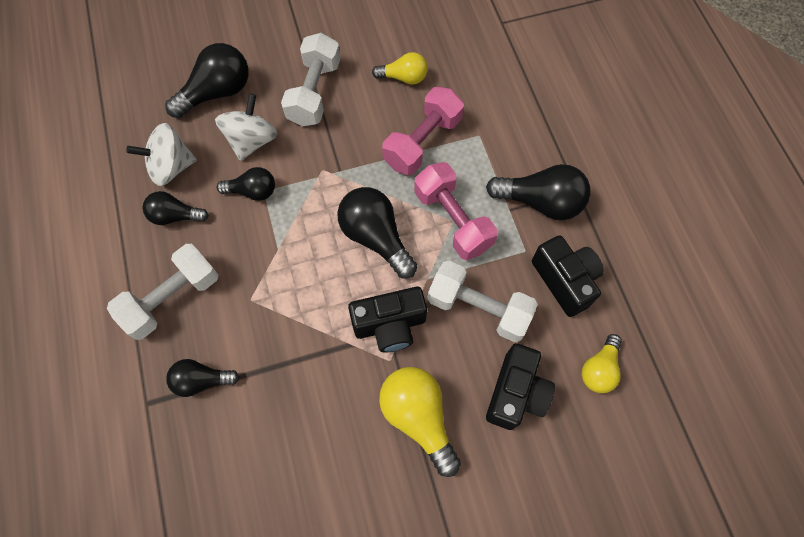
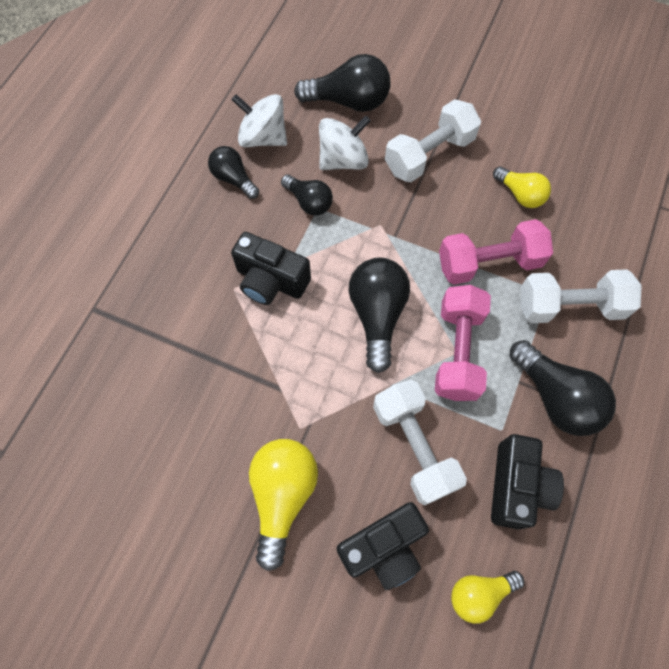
camera: 40 degrees right, 0 degrees up
white dumbbell [107,244,219,340] -> white dumbbell moved to [521,269,642,323]
black light bulb [166,359,240,397] -> none
black camera [348,287,427,353] -> black camera moved to [231,232,311,305]

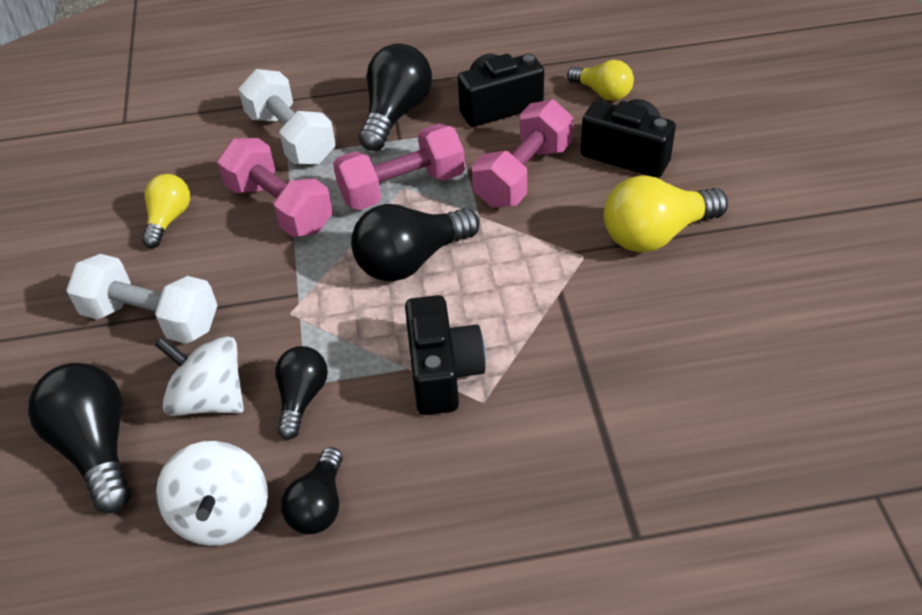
camera: 120 degrees left, 20 degrees down
white dumbbell [373,380,467,506] -> pink dumbbell [472,100,573,208]

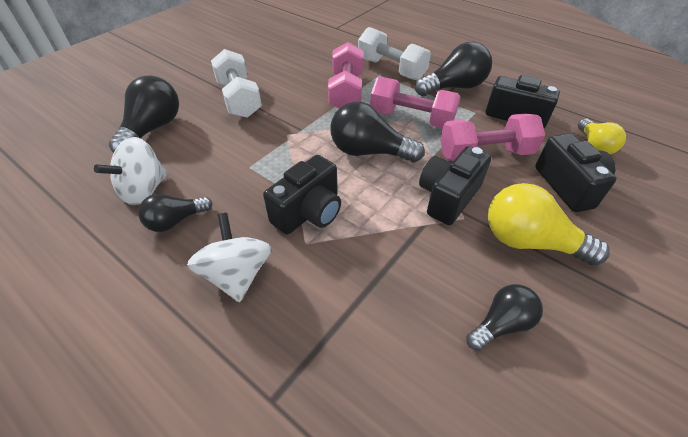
camera: 45 degrees right, 0 degrees up
yellow light bulb [142,174,190,248] -> none
white spinning top [155,336,244,416] -> white spinning top moved to [187,213,272,302]
white dumbbell [238,69,336,165] -> white dumbbell turned 60 degrees counterclockwise [358,27,431,80]
black light bulb [275,346,328,440] -> black light bulb moved to [466,284,543,351]
none -> black camera [419,146,491,225]

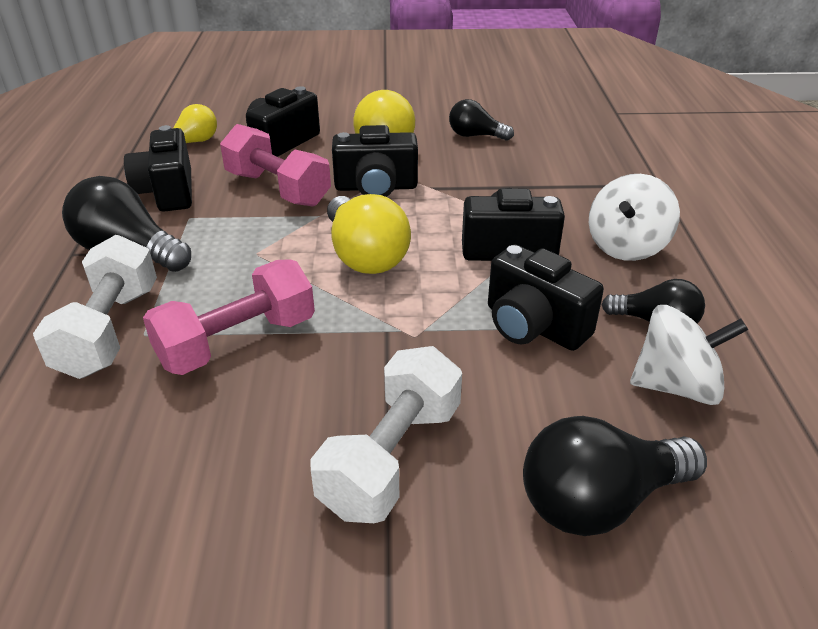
camera: 130 degrees left, 10 degrees down
black light bulb [330,102,425,162] -> yellow light bulb [327,194,411,274]
pink dumbbell [370,77,461,128] -> none
none -> black camera [488,245,604,351]

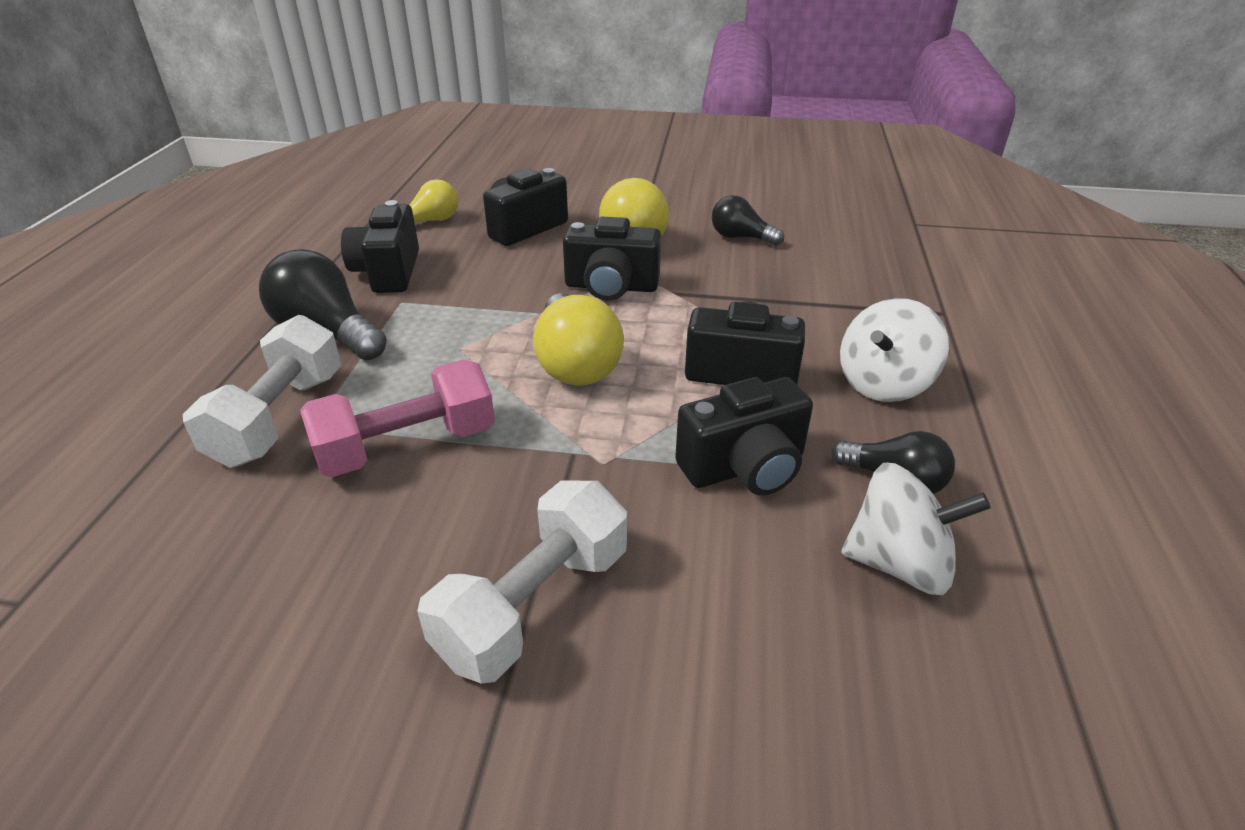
camera: 10 degrees right, 0 degrees up
pink dumbbell [220,124,331,206] -> none
black camera [488,245,604,351] -> black camera turned 75 degrees counterclockwise [675,377,813,495]
black light bulb [523,416,707,536] -> none

